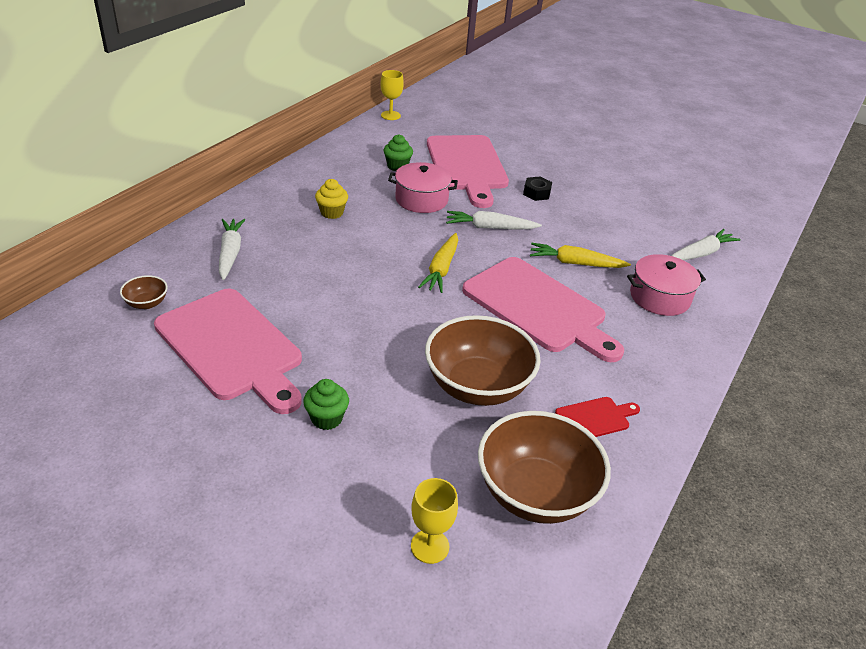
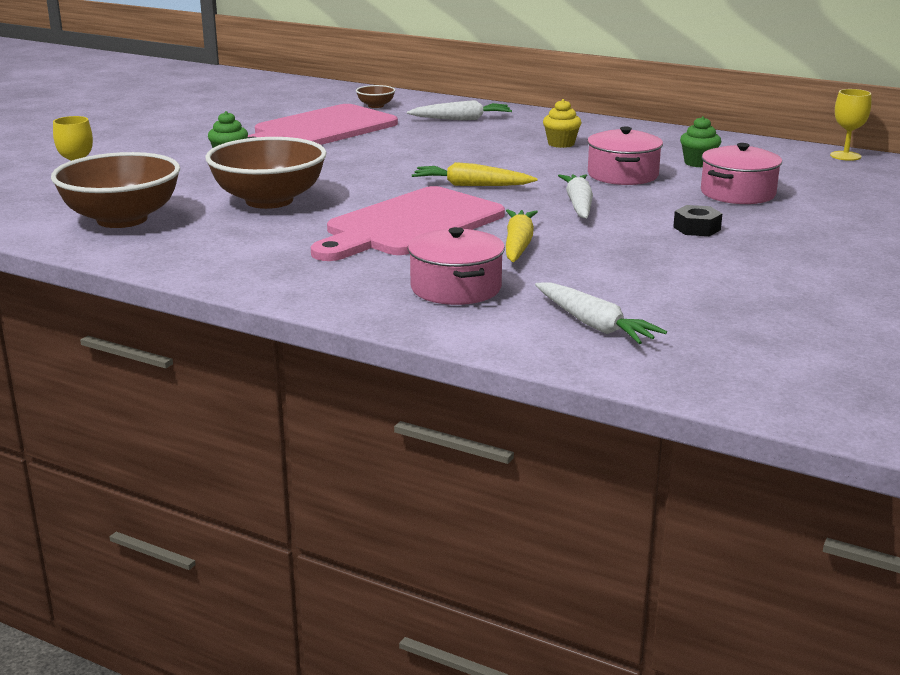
camera: 90 degrees right, 15 degrees down
pink cutting board [427,135,509,208] -> pink pot [701,143,782,204]
red cutting board [555,397,640,437] -> none

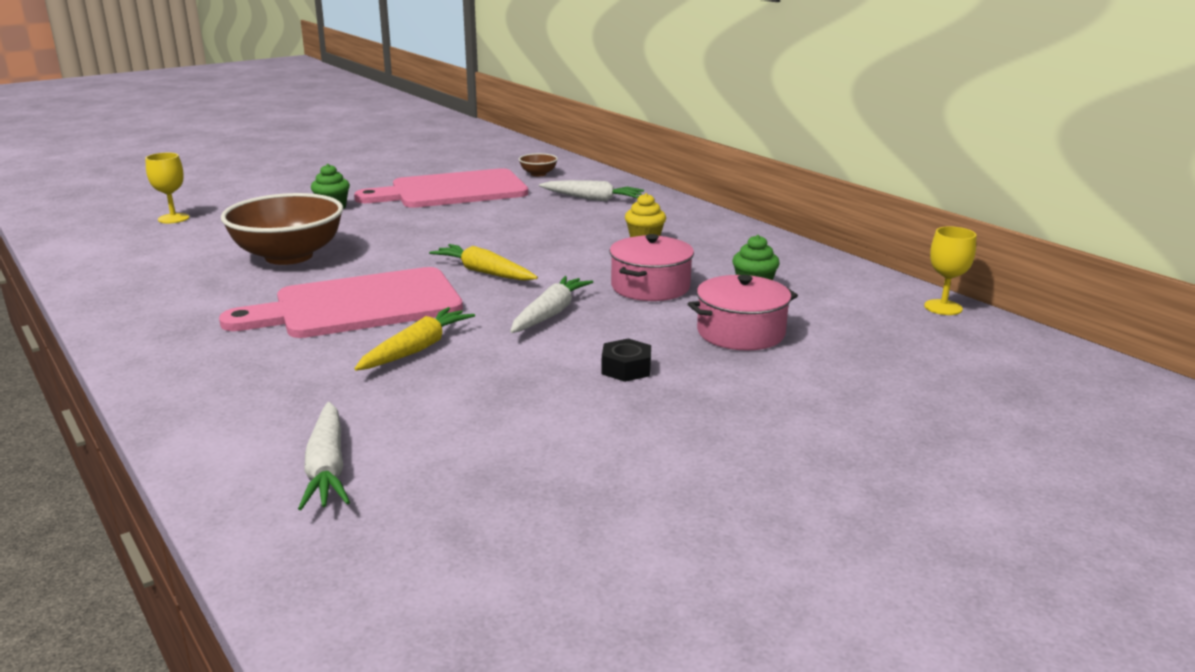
camera: 25 degrees right, 0 degrees up
brown bowl [51,152,180,228] -> none
pink pot [408,227,505,305] -> none

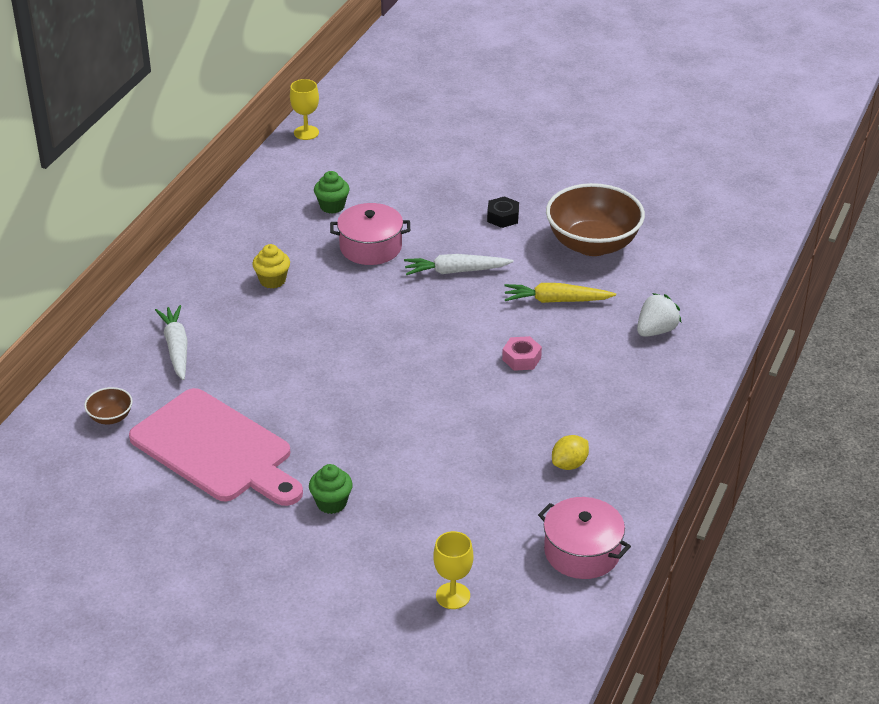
camera: 120 degrees left, 15 degrees up
pink cutting board [219,267,463,338] -> pink nut [502,336,542,371]
brown bowl [221,193,343,265] -> brown bowl moved to [546,183,645,256]
white carrot [298,402,350,510] -> none
yellow carrot [429,244,538,281] -> none
pink pot [688,275,798,350] -> pink pot moved to [538,497,631,579]
none -> yellow lemon [552,435,589,470]
none -> white strawberry [637,293,682,337]

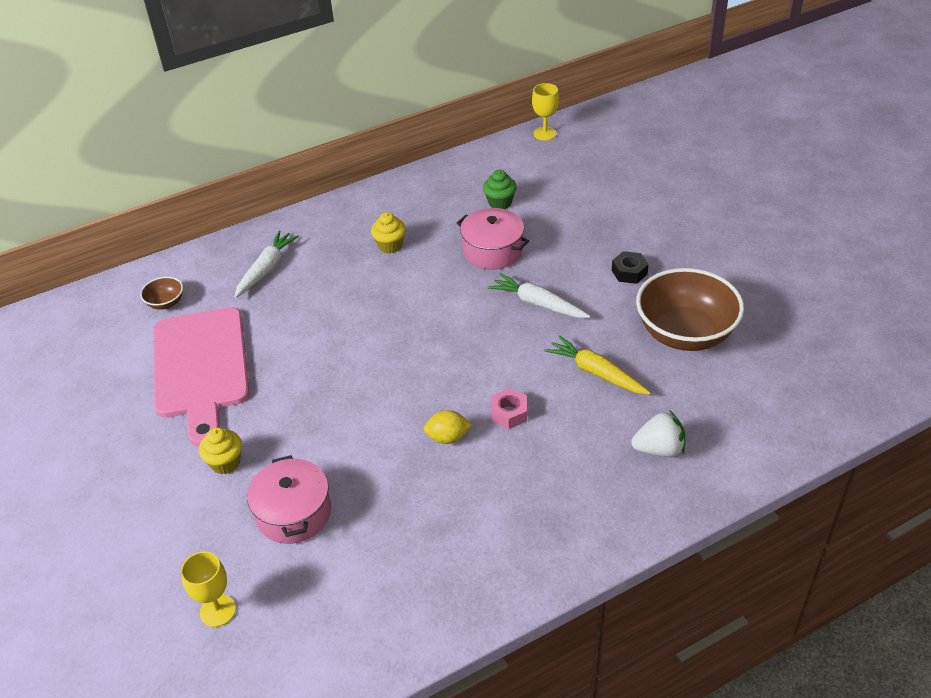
camera: 40 degrees right, 5 degrees up
green cupcake [309,464,353,514] -> yellow cupcake [199,428,242,474]
pink pot [538,497,631,579] -> pink pot moved to [247,455,331,544]
yellow lemon [552,435,589,470] -> yellow lemon moved to [424,410,472,444]

